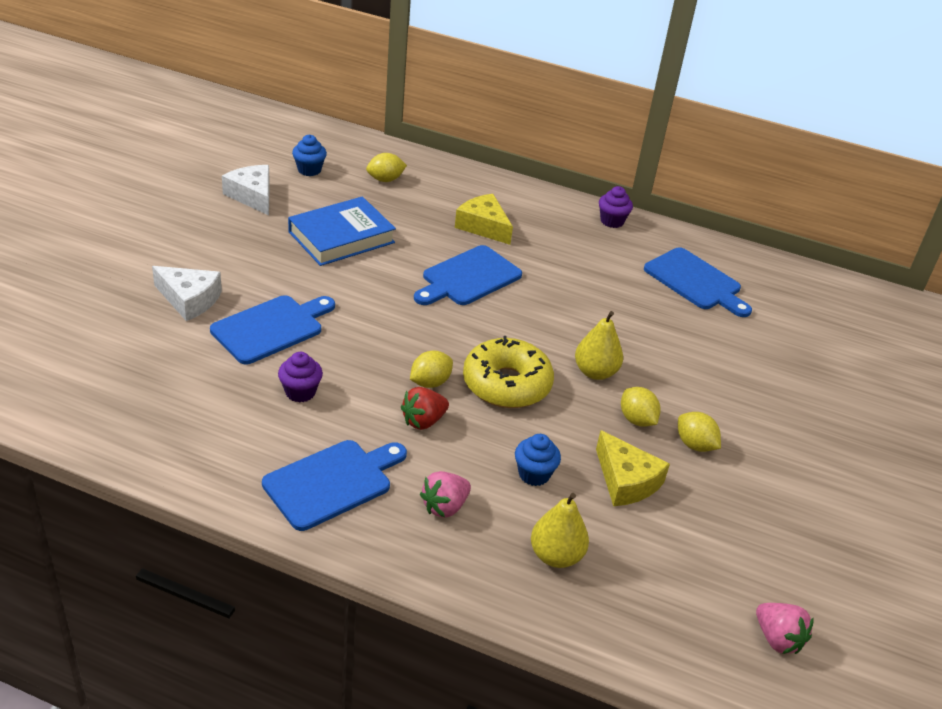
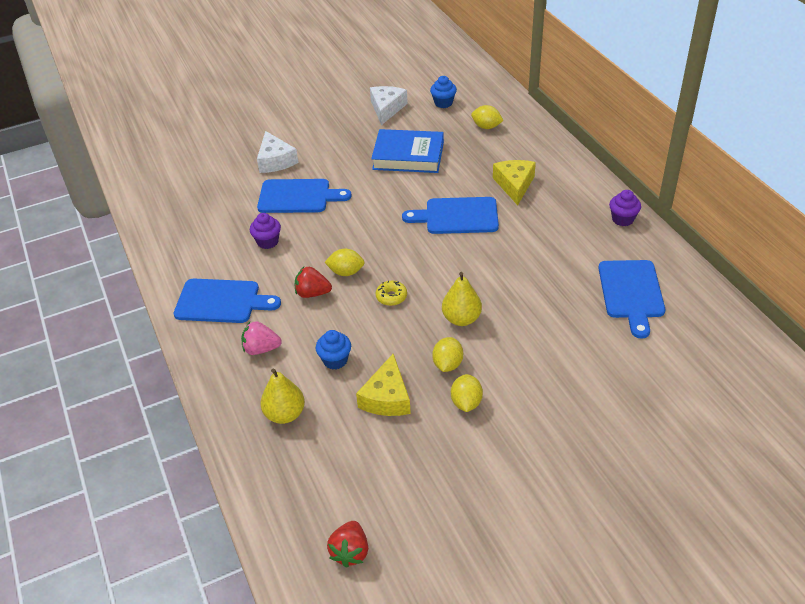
camera: 50 degrees right, 5 degrees up
yellow donut [463,336,554,408] -> yellow donut [376,281,407,306], size x0.44
pink strawberry [756,603,814,654] -> red strawberry [327,521,368,568]

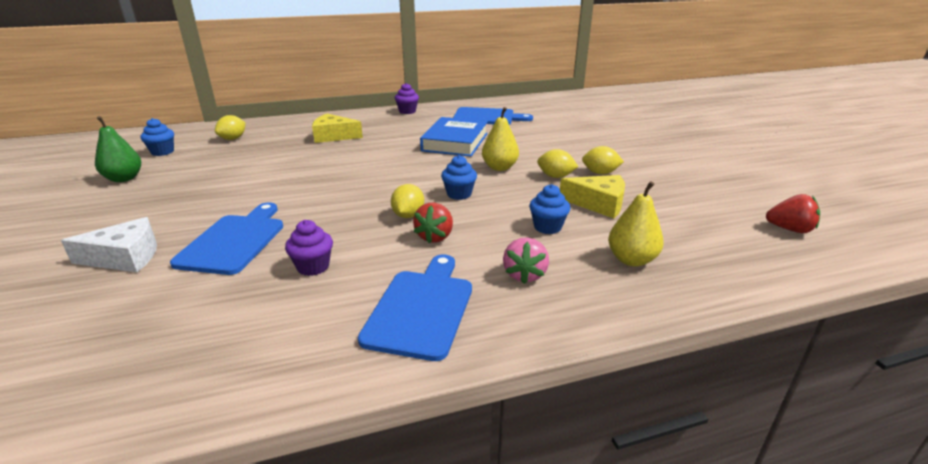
camera: 85 degrees left, 15 degrees down
white cheese [370,86,408,125] -> green pear [95,116,141,182]
blue book [371,129,444,173] -> blue book moved to [420,117,488,157]
yellow donut [376,281,407,306] -> blue cupcake [441,155,477,200]
blue cutting board [402,197,499,234] -> none

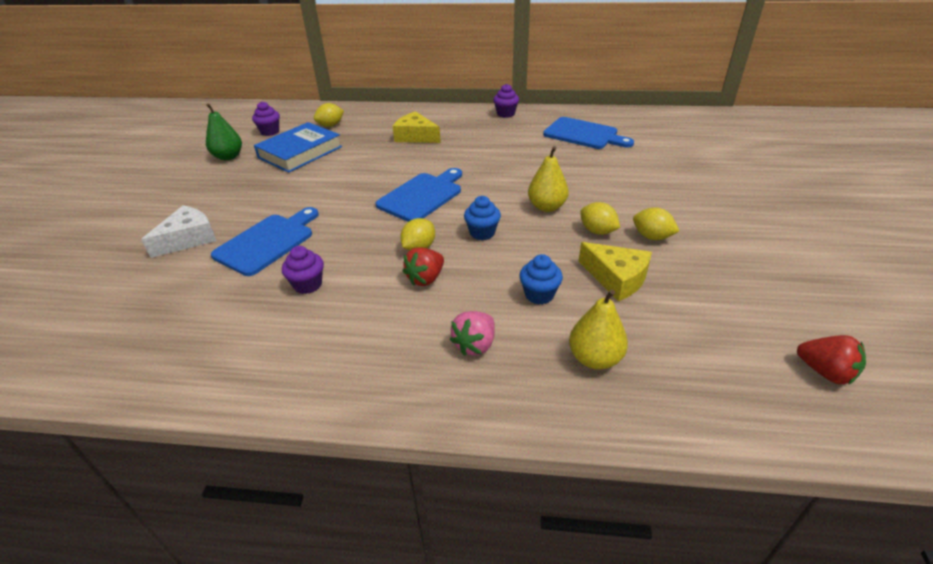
camera: 25 degrees right, 10 degrees up
white cheese [61,217,157,272] -> white cheese turned 60 degrees counterclockwise [141,205,217,258]
blue cupcake [140,118,174,156] -> purple cupcake [252,101,280,136]
blue cutting board [358,254,472,361] -> blue cutting board moved to [376,168,462,222]
blue book [420,117,488,157] -> blue book moved to [254,122,342,173]

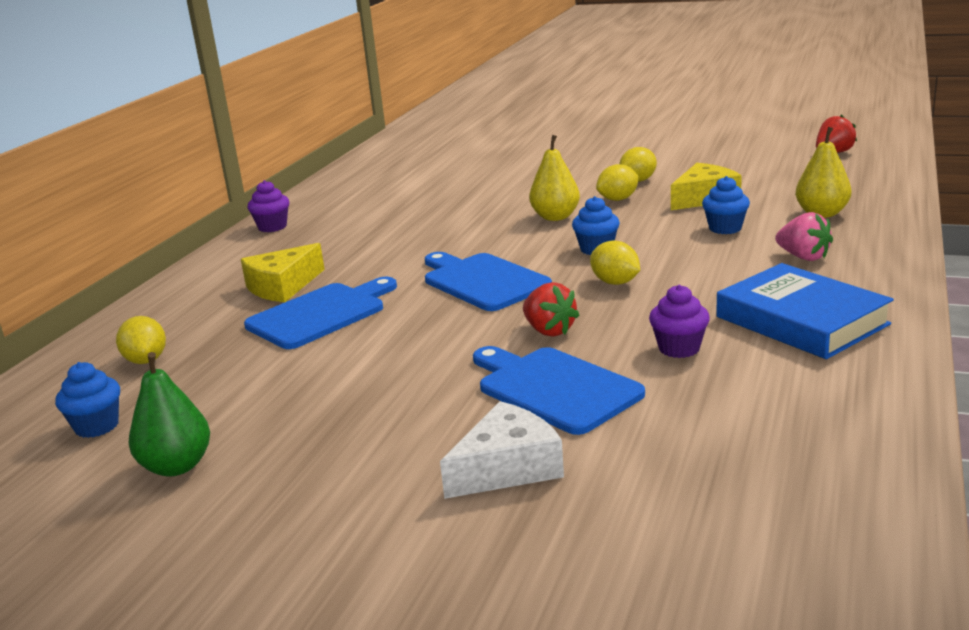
camera: 75 degrees left, 15 degrees down
white cheese [141,205,217,258] -> white cheese turned 90 degrees clockwise [440,401,564,499]
purple cupcake [252,101,280,136] -> blue cupcake [55,362,120,438]
blue book [254,122,342,173] -> blue book moved to [716,263,894,359]
red strawberry [403,247,444,286] -> red strawberry moved to [523,282,579,337]
blue cutting board [543,117,634,149] -> blue cutting board moved to [244,277,397,349]

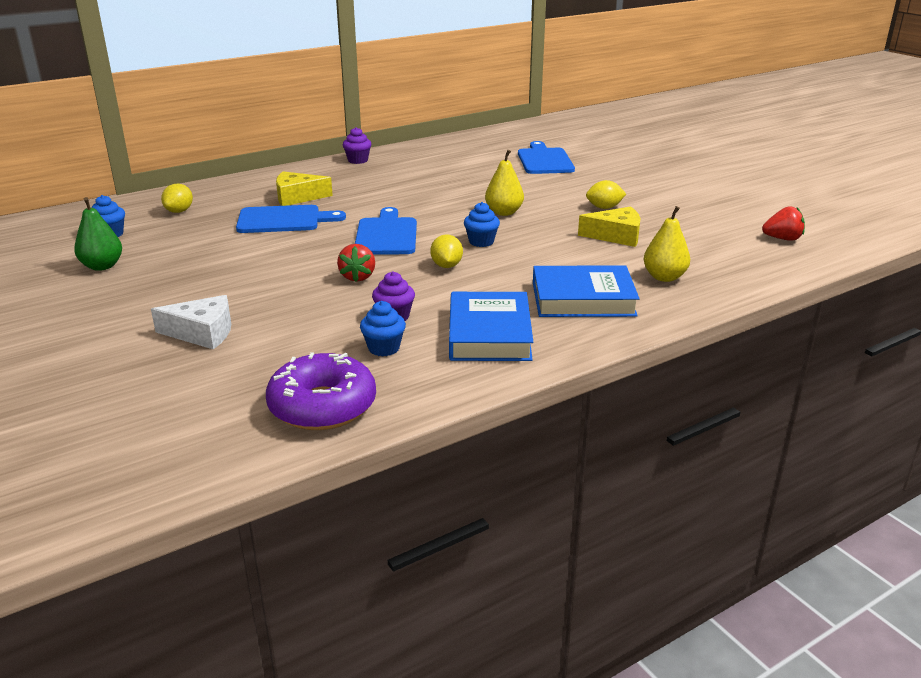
camera: 35 degrees right, 5 degrees up
blue cutting board [473,346,645,435] -> blue cutting board moved to [518,141,575,174]
yellow lemon [596,164,639,201] -> none
blue cupcake [702,176,750,234] -> blue cupcake moved to [360,301,406,357]
pink strawberry [775,212,833,261] -> blue book [533,265,640,317]
none -> purple donut [266,352,376,430]

